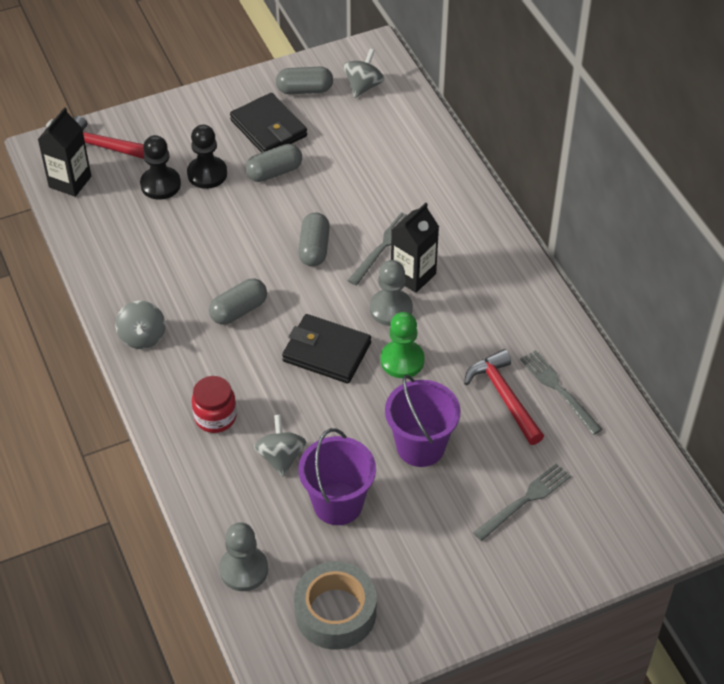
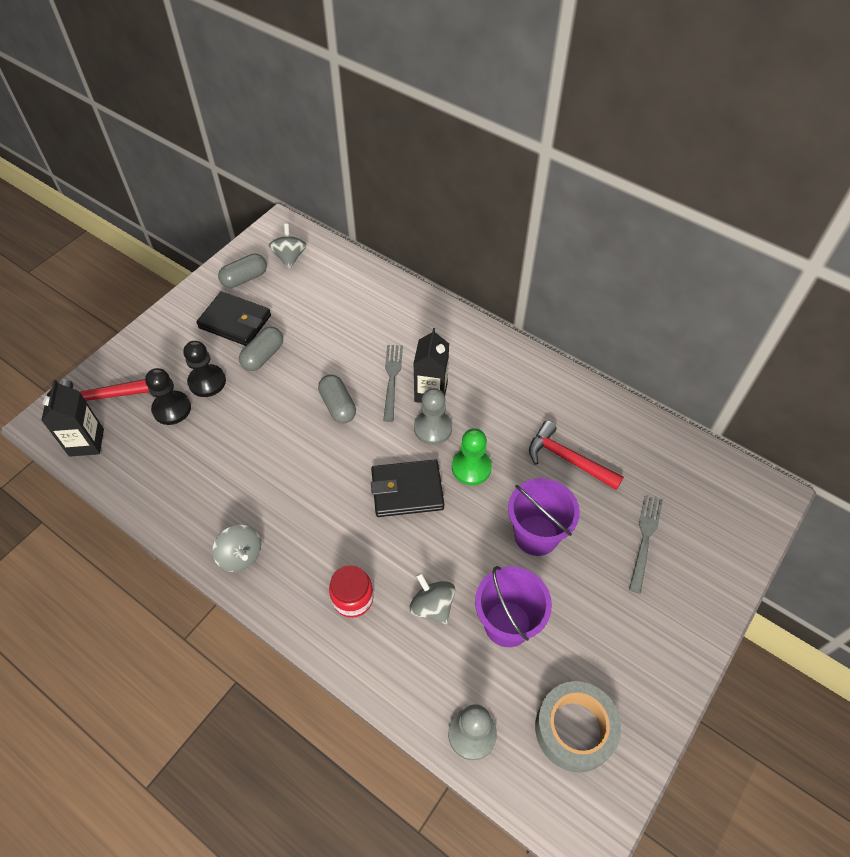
camera: 30 degrees left, 5 degrees up
grey capsule [209,279,267,325] -> none
grey fork [520,350,602,435] -> none

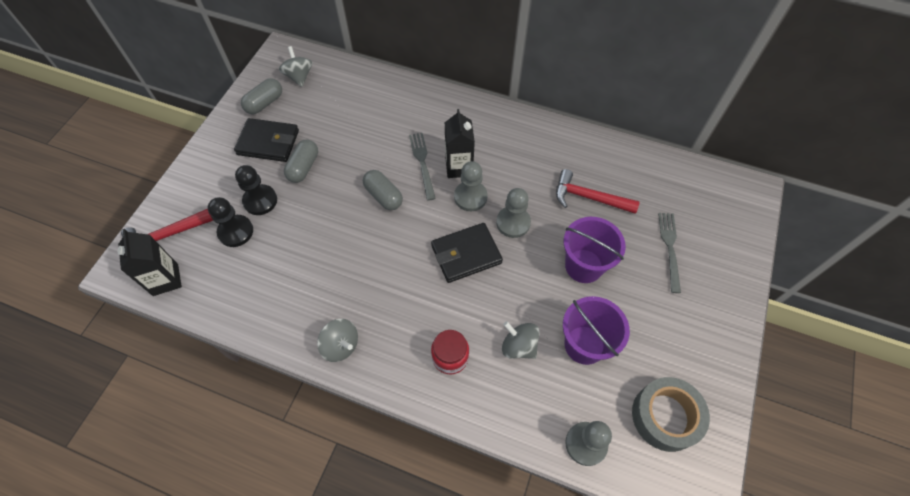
camera: 15 degrees left, 5 degrees up
green pawn [452,428,492,485] -> grey pawn [496,188,531,238]

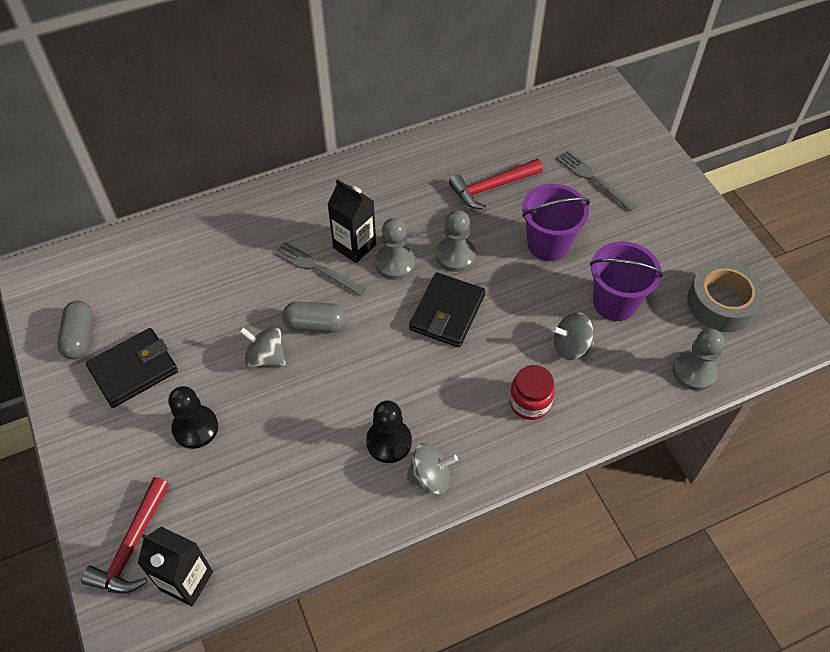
camera: 45 degrees left, 5 degrees down
black pawn [208,197,253,247] -> black pawn moved to [366,401,412,463]
grey spinning top [279,46,312,87] -> grey spinning top moved to [239,327,286,368]
grey capsule [284,139,318,183] -> none

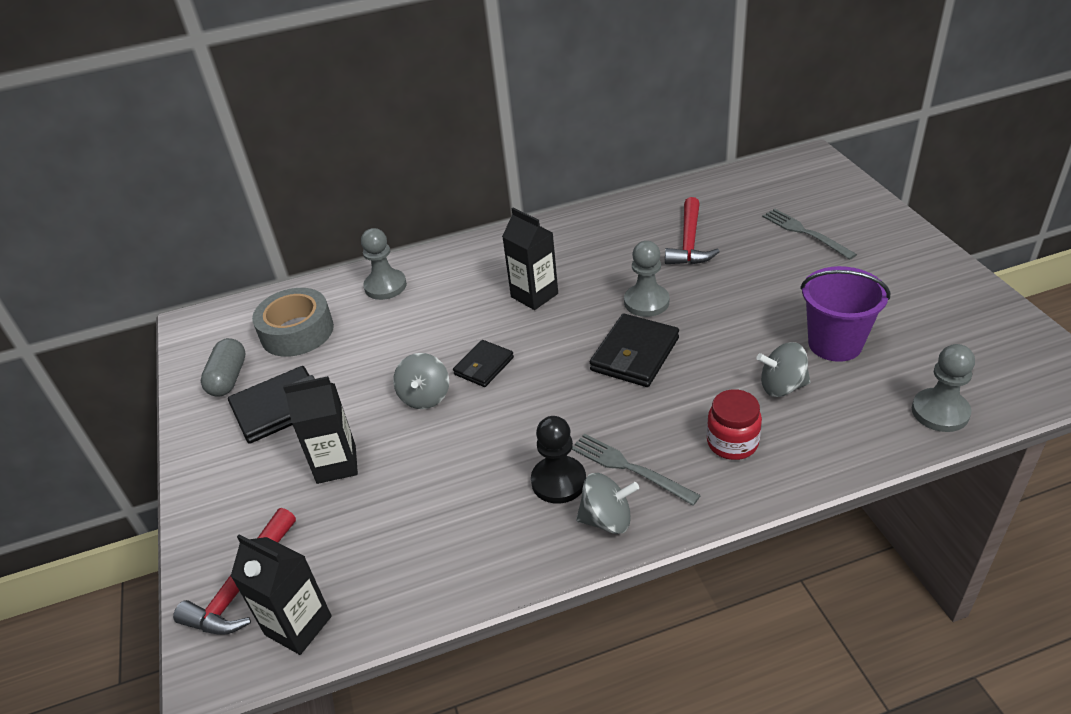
camera: 10 degrees right, 15 degrees down
black pawn [168,386,218,449] -> black carton [283,376,358,484]
grey spinning top [239,327,286,368] -> grey spinning top turned 120 degrees counterclockwise [393,353,449,409]
grey fork [274,242,367,296] -> grey fork moved to [572,433,701,506]
grey capsule [282,302,346,333] -> black wallet [453,340,514,387]
grey pawn [375,218,415,280] -> grey pawn moved to [361,228,407,300]
red hammer [449,159,543,210] -> red hammer turned 60 degrees counterclockwise [665,197,720,265]
purple bucket [522,184,590,261] -> none
grey tape [687,261,765,332] -> grey tape moved to [252,288,334,357]

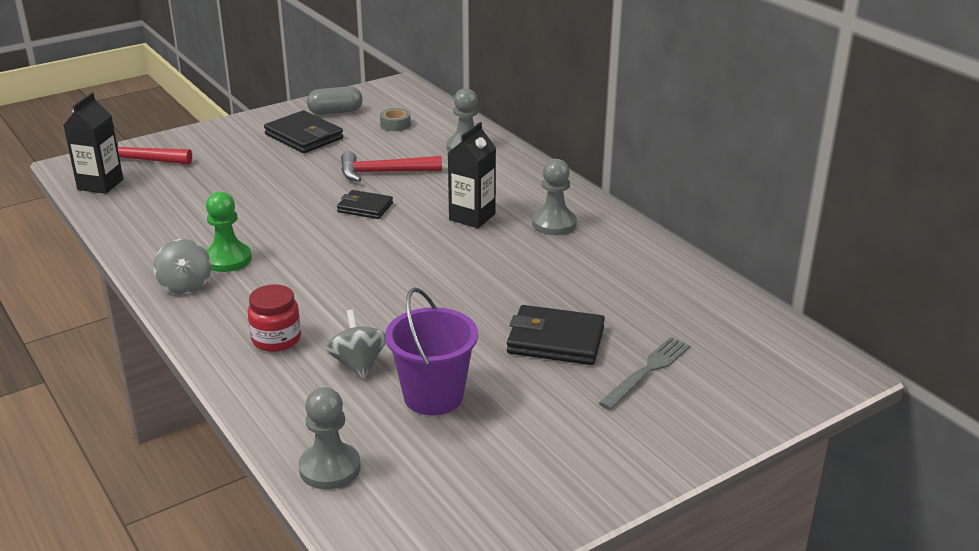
camera: 70 degrees right, 10 degrees down
grey tape [252,288,334,357] -> grey tape [380,108,411,131], size x0.49
black carton [283,376,358,484] -> none
grey spinning top [393,353,449,409] -> none
black pawn [531,416,586,503] -> green pawn [206,192,252,272]
grey fork [572,433,701,506] -> none
black wallet [590,314,679,387] -> black wallet moved to [507,305,605,365]
grey pawn [624,241,669,317] -> grey pawn moved to [532,159,577,235]
red hammer [665,197,720,265] -> red hammer moved to [341,151,442,182]

